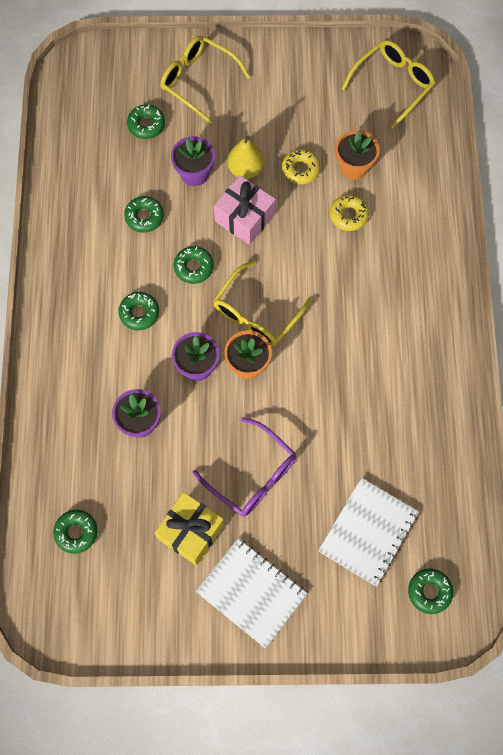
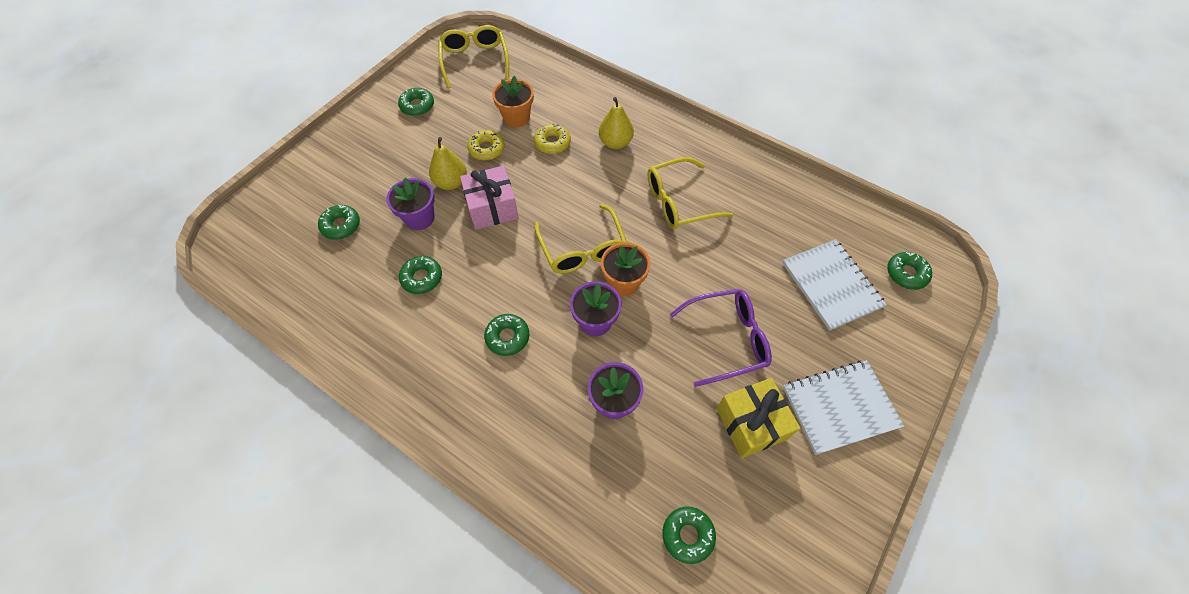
camera: 55 degrees left, 10 degrees down
yellow glasses [160,36,250,124] -> yellow glasses moved to [648,157,733,229]
green donut [174,246,214,284] -> green donut moved to [398,88,434,116]
none -> yellow pear [599,97,634,149]

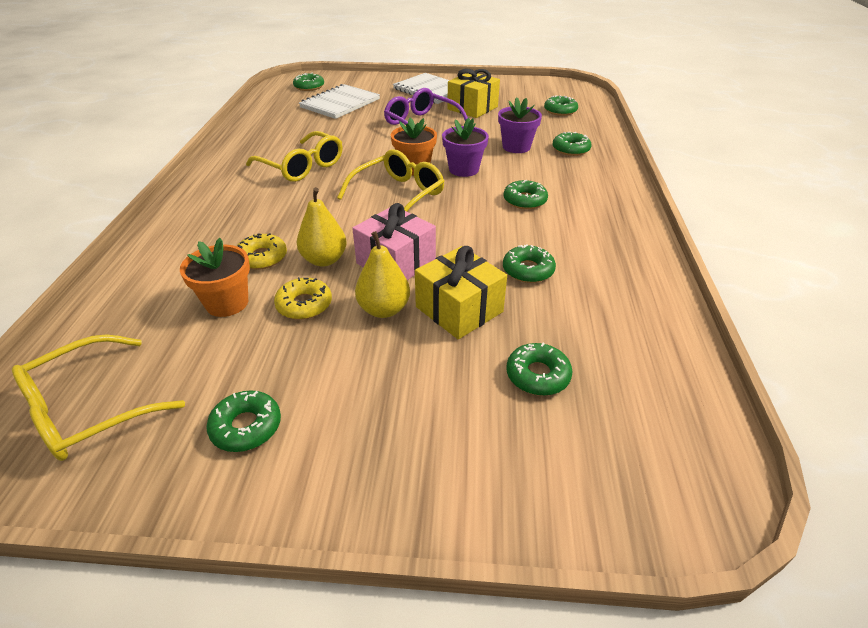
camera: 120 degrees left, 20 degrees down
purple flower pot [386,178,435,230] -> yellow gift [415,246,507,339]
yellow pear [599,97,634,149] -> yellow pear moved to [297,187,347,267]
none -> green donut [553,132,592,156]

